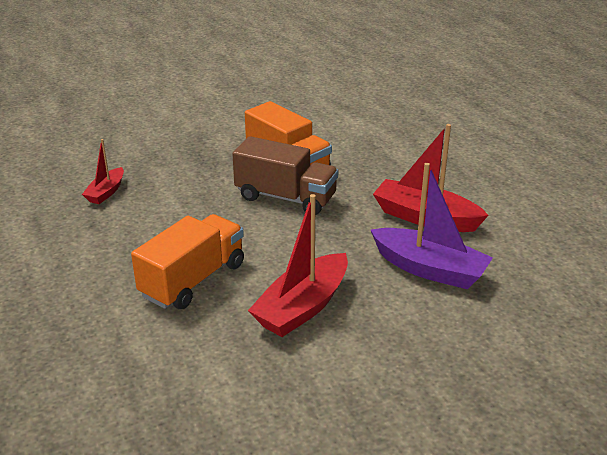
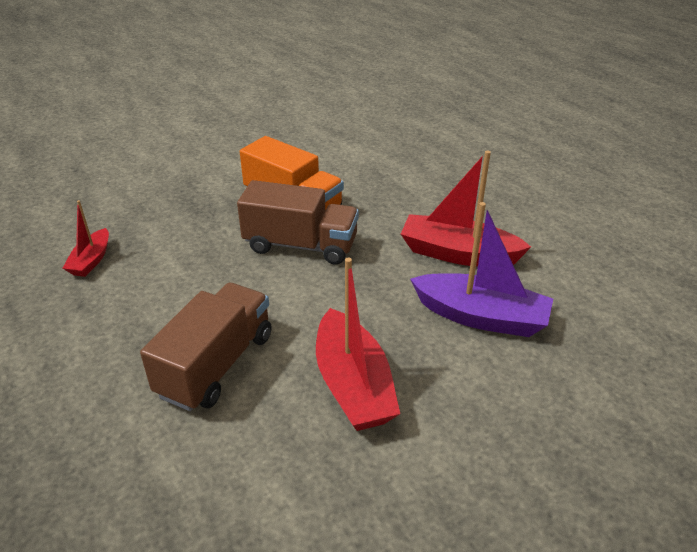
camera: 10 degrees left, 5 degrees up
orange truck [131,214,244,309] -> brown truck [140,283,272,411]
red boat [248,194,348,337] -> red boat turned 45 degrees counterclockwise [316,258,400,431]

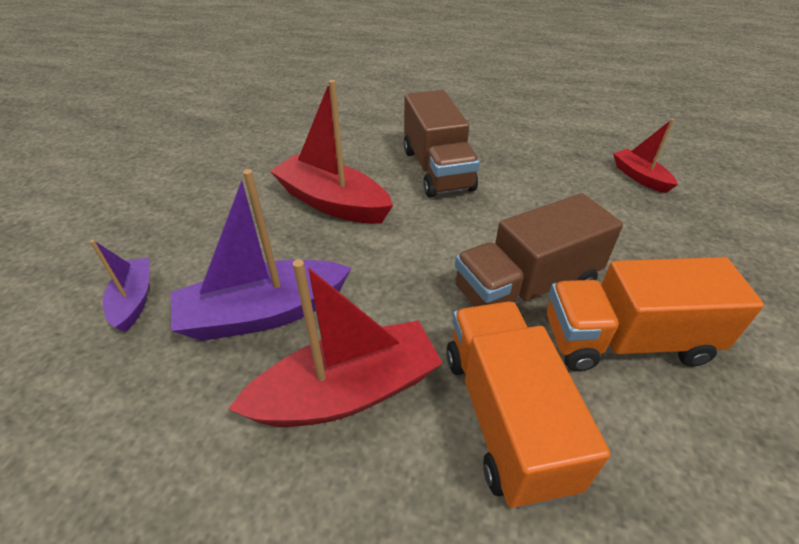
camera: 140 degrees right, 5 degrees up
none -> purple boat [90,240,149,332]
none -> orange truck [446,301,611,509]

